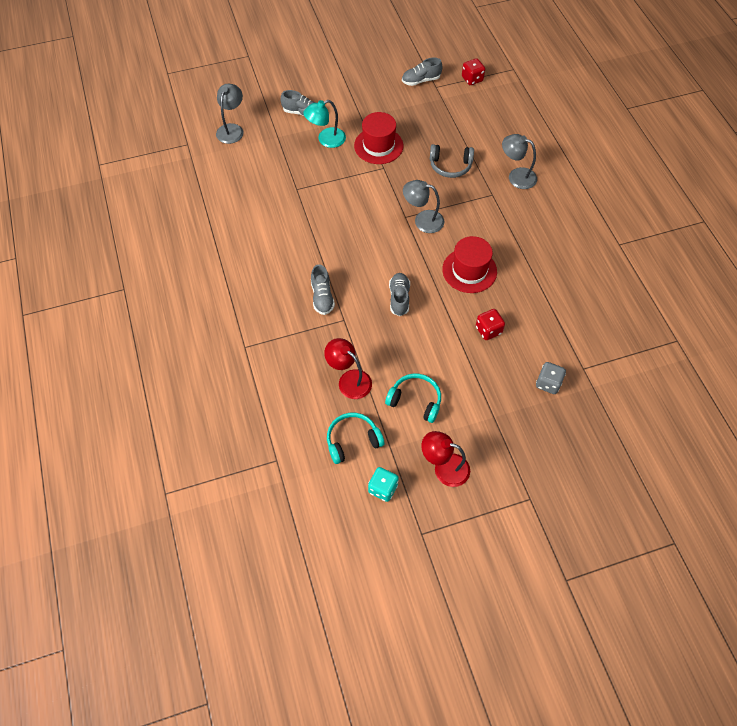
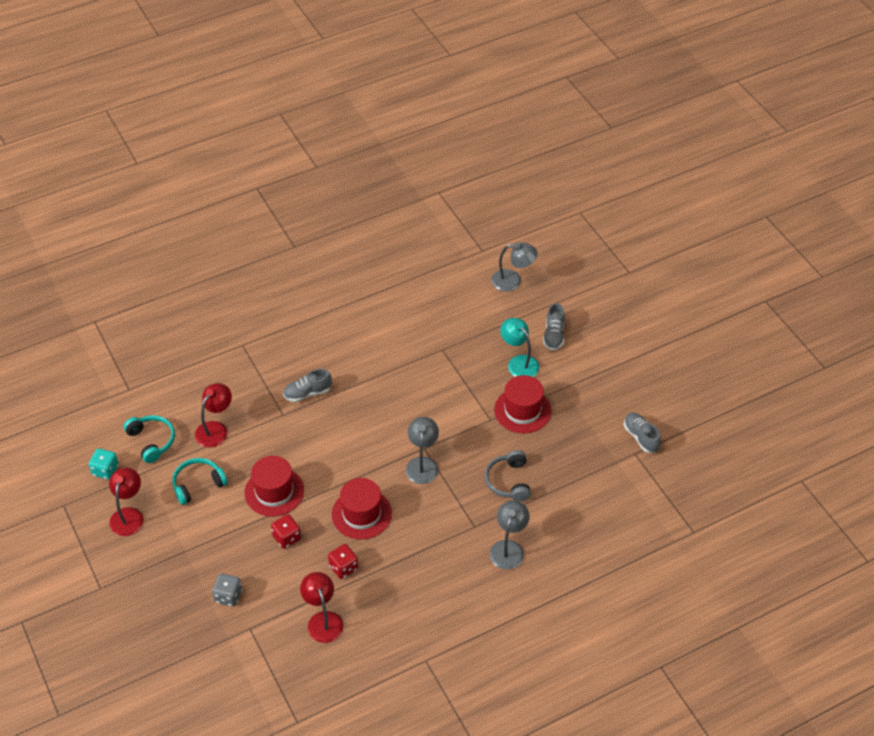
camera: 80 degrees right, 10 degrees down
turquoise headphones [385,373,441,423] -> turquoise headphones turned 135 degrees counterclockwise [172,458,228,505]
grey shoe [389,273,410,316] -> none
red dice [462,58,485,85] -> red dice moved to [328,544,358,579]
none -> red hat [245,456,304,517]
none -> red lamp [300,572,343,643]

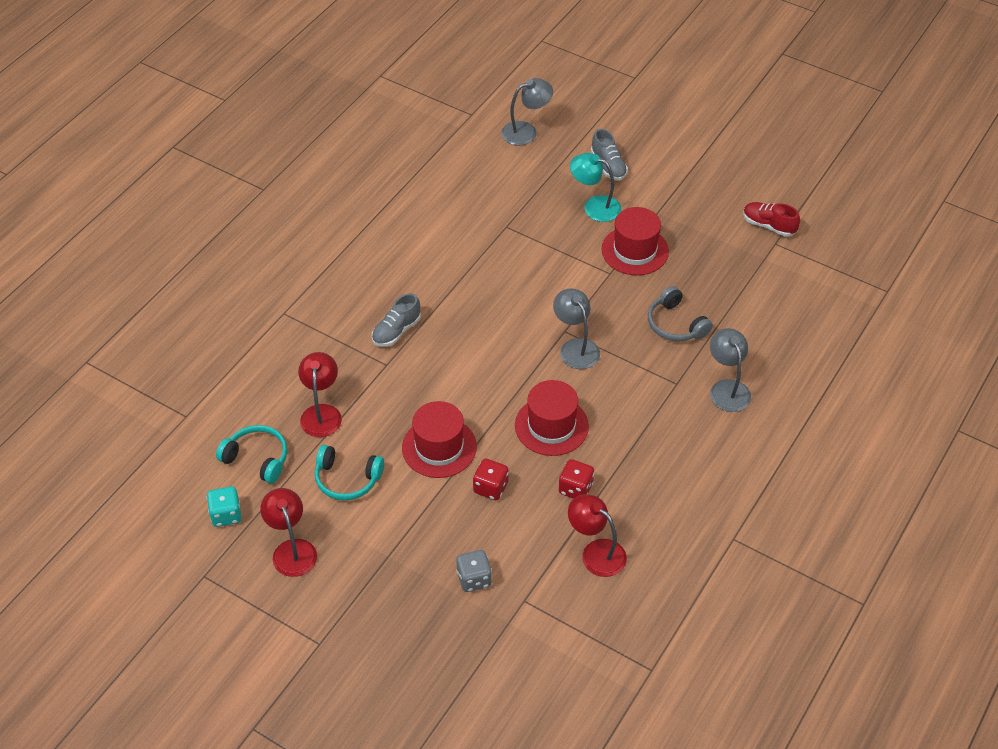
camera: 30 degrees left, 0 degrees up
turquoise headphones [172,458,228,505] -> turquoise headphones turned 105 degrees counterclockwise [315,445,384,500]
grey shoe [624,413,661,453] -> red shoe [743,202,800,237]

